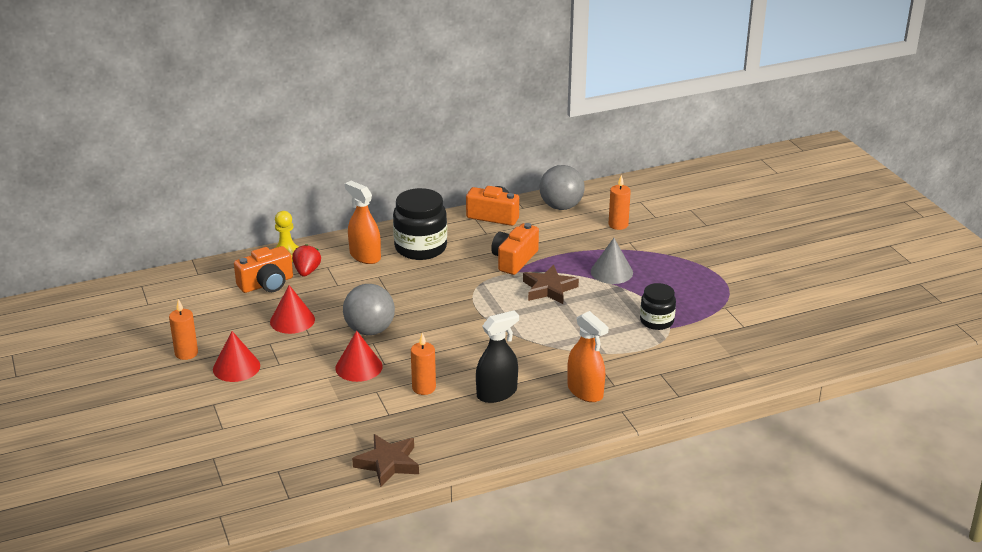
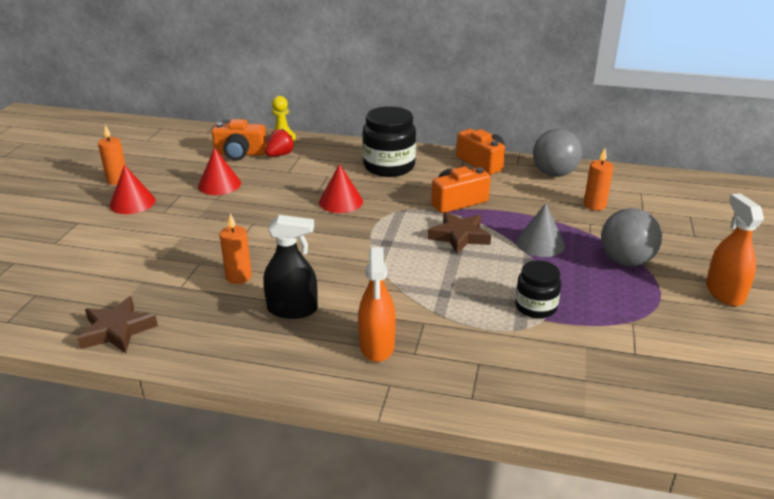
camera: 35 degrees right, 0 degrees up
red cone [336,331,382,382] -> red cone moved to [319,164,363,213]
grey ball [343,284,395,335] -> grey ball moved to [601,208,662,266]
orange spray bottle [345,181,381,264] -> orange spray bottle moved to [706,193,764,306]

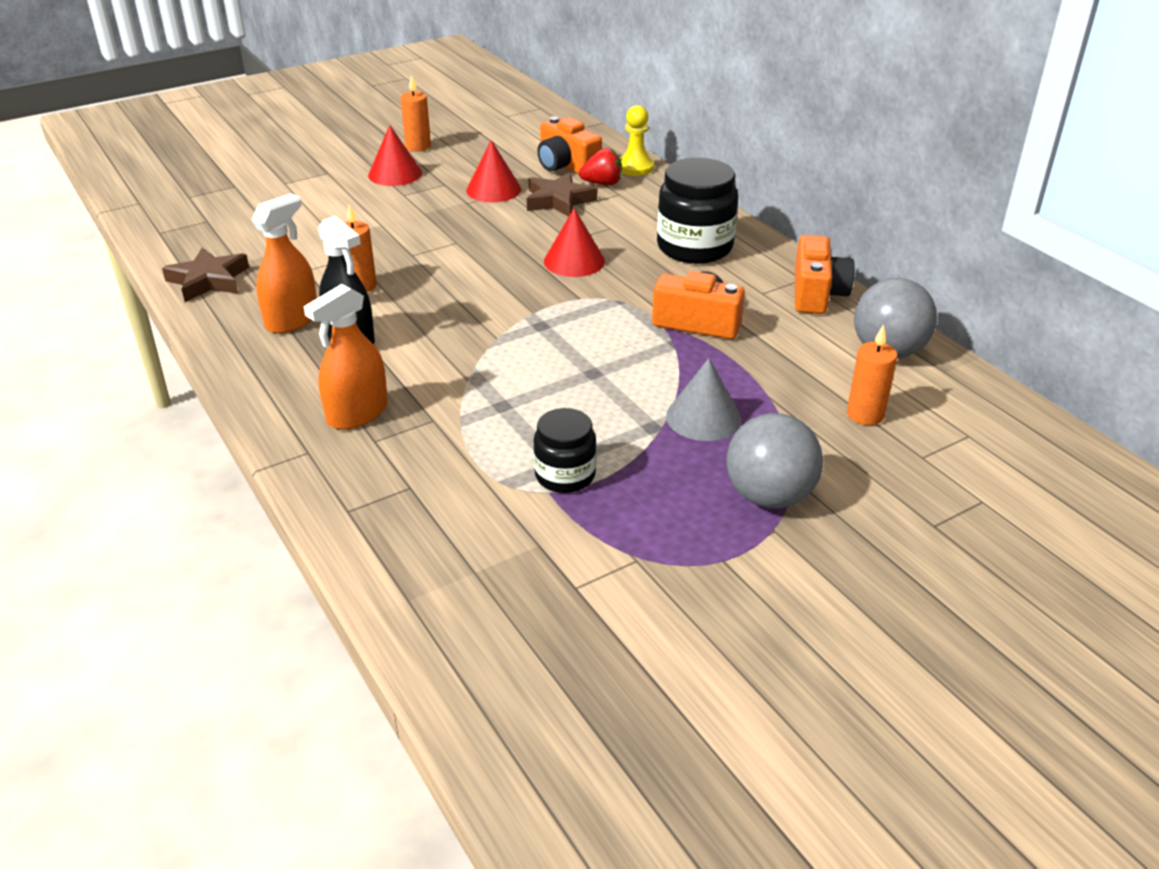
camera: 45 degrees right, 5 degrees up
brown star [428,212,491,254] -> brown star moved to [527,172,597,217]
orange spray bottle [706,193,764,306] -> orange spray bottle moved to [251,193,317,334]

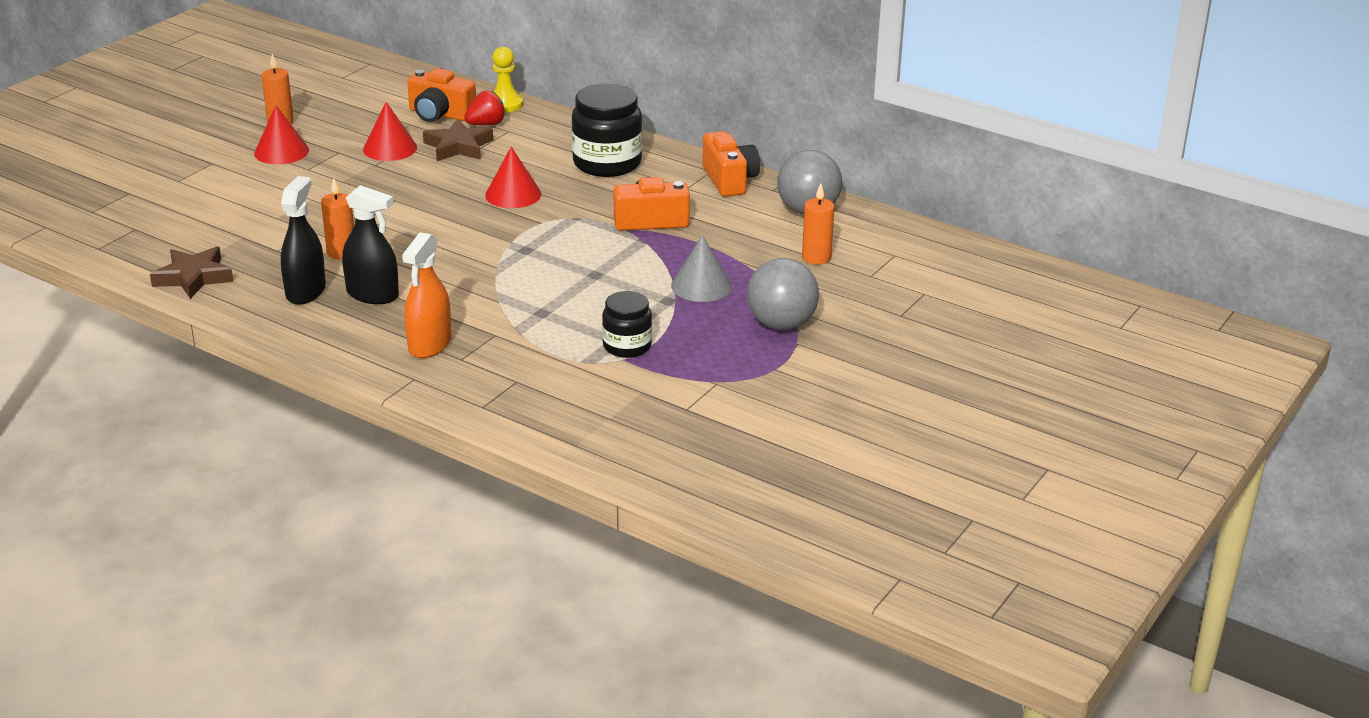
camera: 25 degrees left, 5 degrees down
orange spray bottle [251,193,317,334] -> black spray bottle [281,176,326,305]

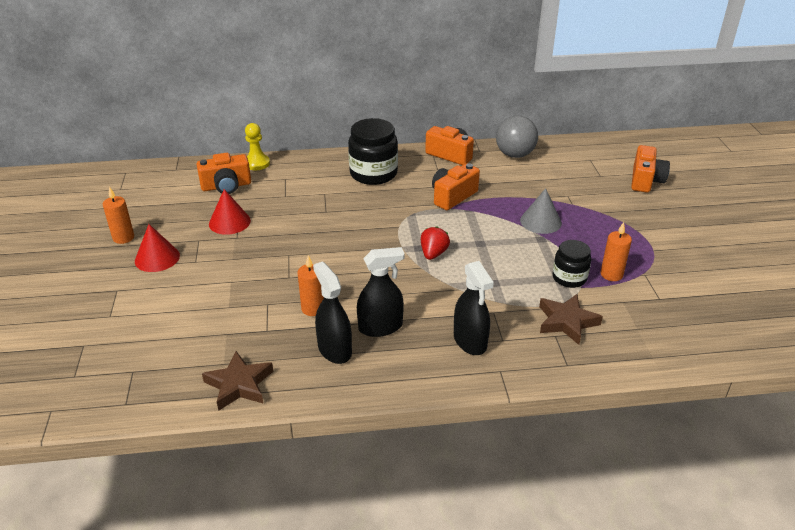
camera: 40 degrees left, 5 degrees up
orange spray bottle [402,232,451,358] -> black spray bottle [454,261,494,355]
brown star [423,119,493,161] -> brown star moved to [539,294,603,345]
red strawberry [464,91,506,125] -> red strawberry moved to [421,226,450,260]
red cone [485,147,541,208] -> none
grey ball [747,258,819,330] -> none
orange candle [802,183,834,265] -> orange candle moved to [601,222,632,281]
none -> orange camera [631,145,670,193]

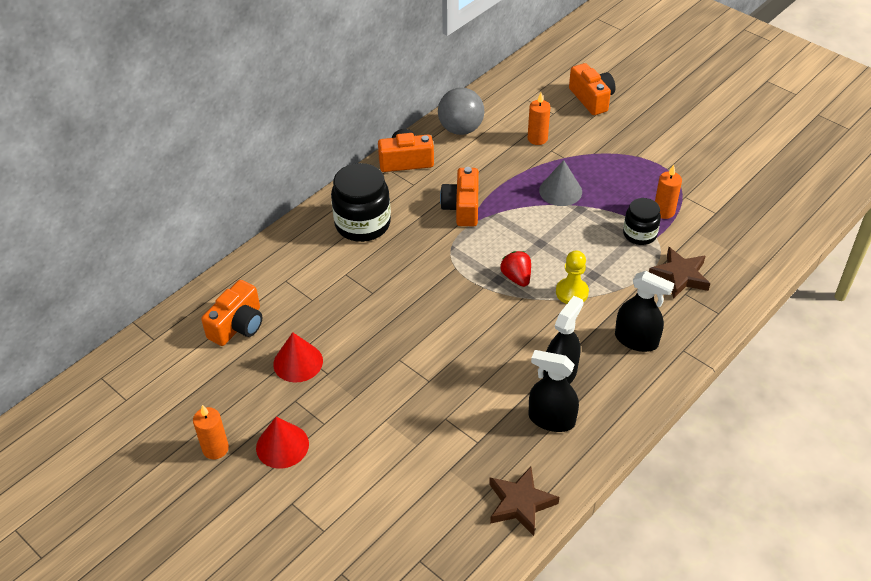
camera: 40 degrees left, 10 degrees up
yellow pawn [245,123,270,170] -> yellow pawn moved to [556,250,589,304]
orange candle [297,255,324,316] -> orange candle moved to [528,93,550,145]

